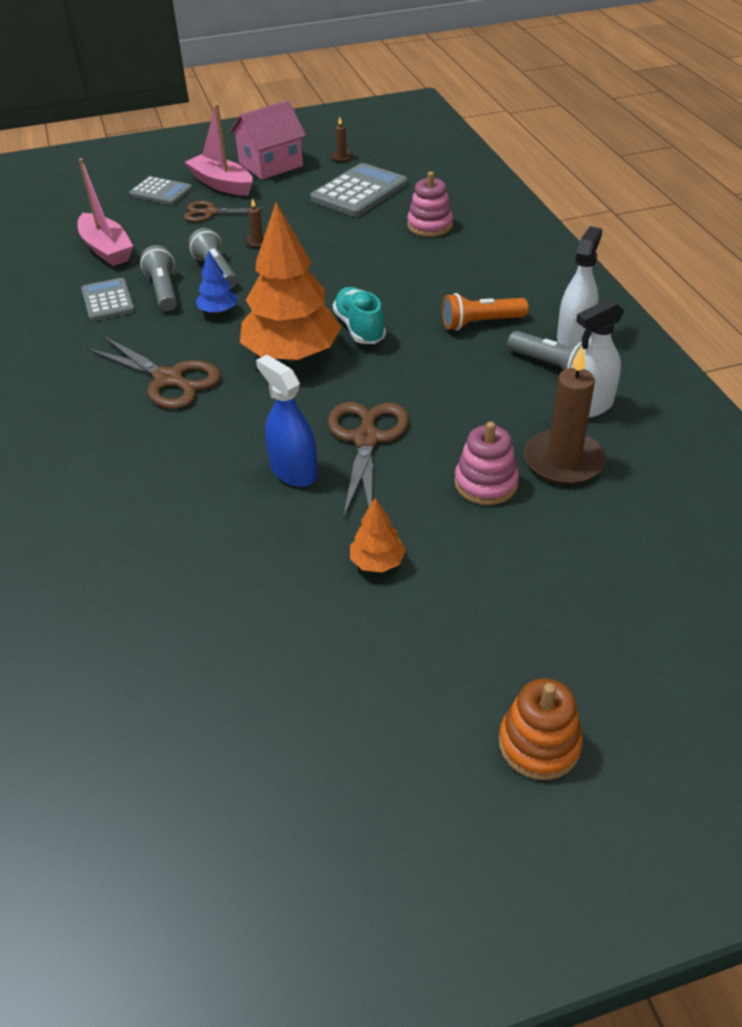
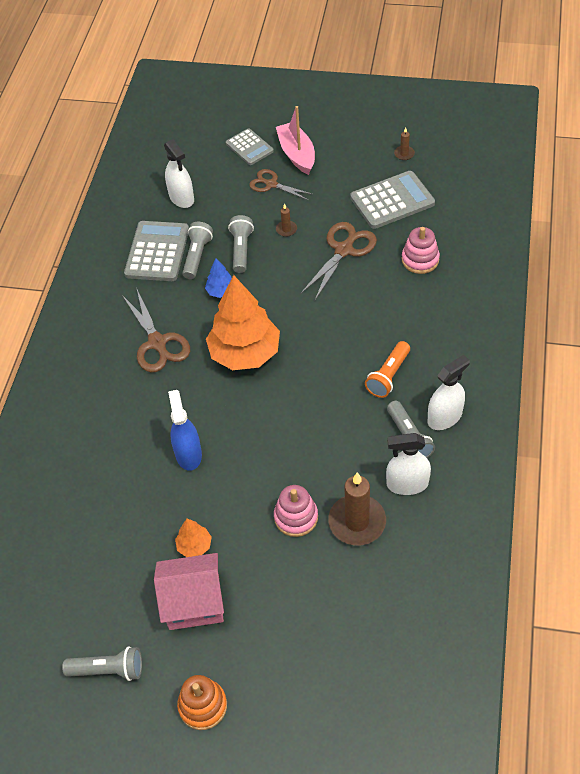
camera: 30 degrees right, 10 degrees up
pink boat [78,158,133,266] -> white spray bottle [164,139,194,208]
grey calculator [81,278,135,321] -> grey calculator [124,221,189,281], size x1.60
pink house [230,100,306,180] -> pink house moved to [154,553,224,630]
brown scissors [328,402,409,518] -> brown scissors moved to [300,222,377,300]
turquoise shoe [333,287,386,344] -> none
orange flashlight [442,293,528,330] -> orange flashlight turned 75 degrees counterclockwise [365,341,410,398]
none -> grey flashlight [62,646,142,681]

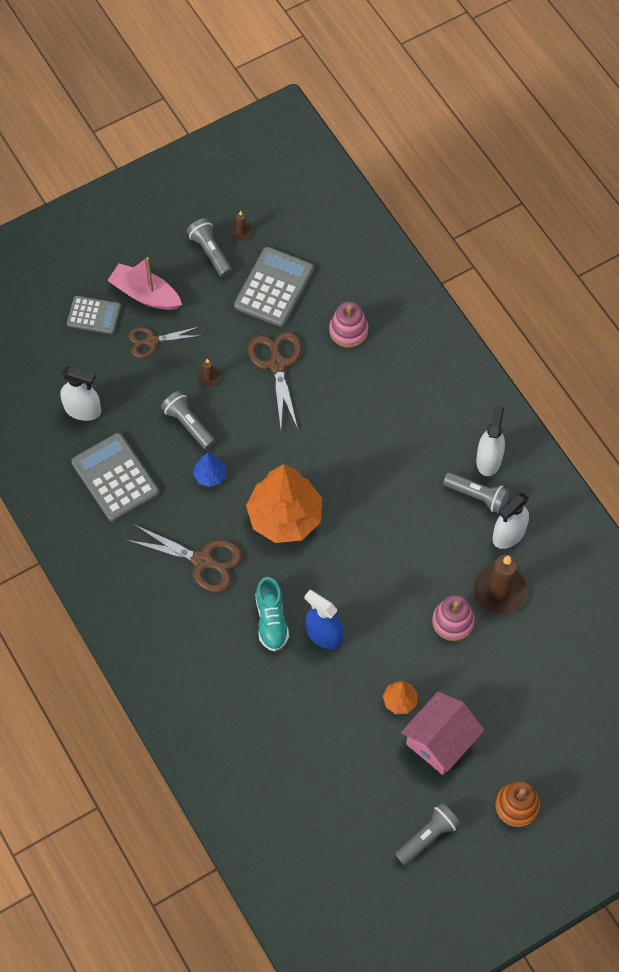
camera: 45 degrees left, 10 degrees up
grey flashlight [182,222,213,279] -> grey flashlight moved to [187,218,232,277]
orange flashlight [365,341,410,398] -> none
none -> turquoise shoe [255,577,289,651]

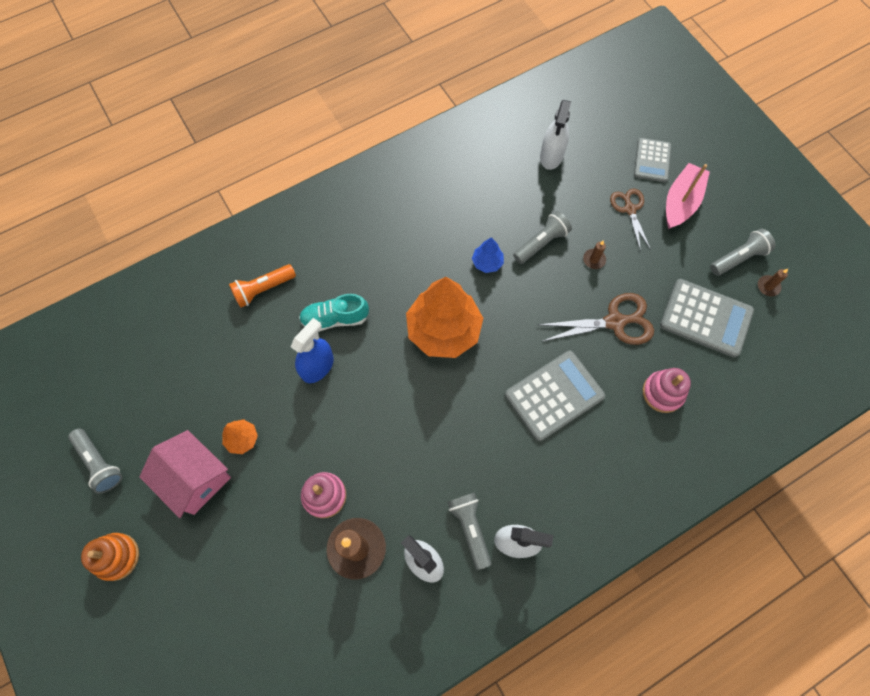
camera: 90 degrees right, 5 degrees up
grey calculator [71,433,159,522] -> grey calculator moved to [505,351,605,441]
brown scissors [127,525,242,592] -> none
grey flashlight [443,472,510,513] -> grey flashlight turned 135 degrees clockwise [448,493,492,570]
none -> orange flashlight [229,264,296,308]

